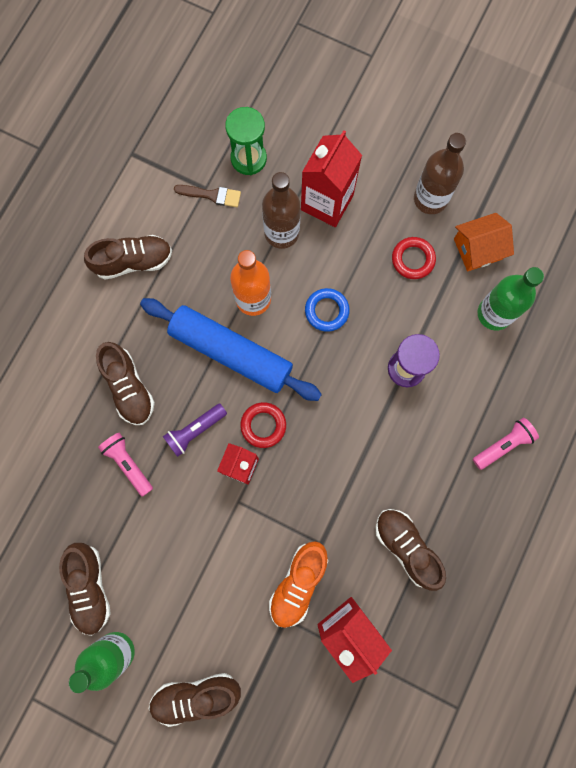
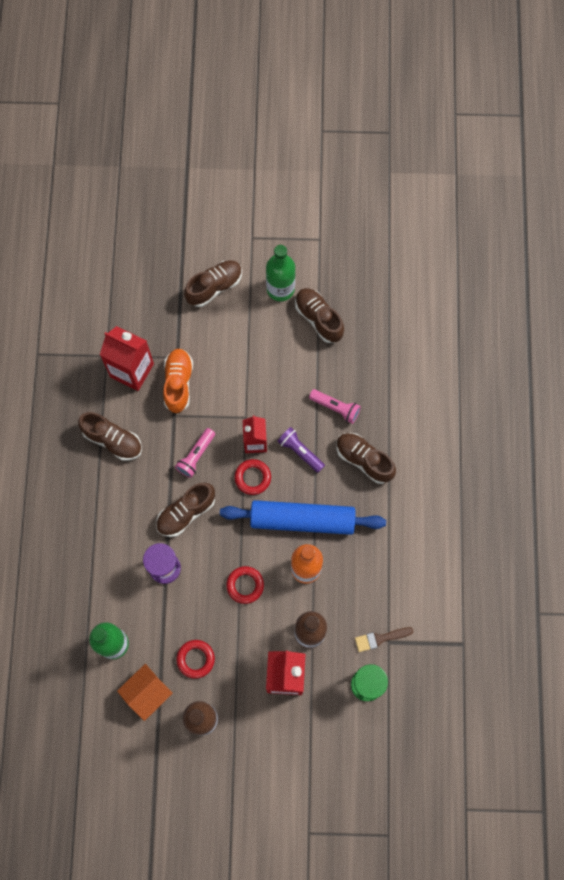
camera: 155 degrees right, 5 degrees down
brown shoe [84,235,172,280] -> brown shoe moved to [156,482,215,537]
purple flashlight [163,404,227,457] -> purple flashlight turned 75 degrees counterclockwise [277,427,325,473]
blue ring [305,288,350,332] -> red ring [226,566,264,604]
pink flashlight [473,418,539,470] -> pink flashlight moved to [175,428,215,478]

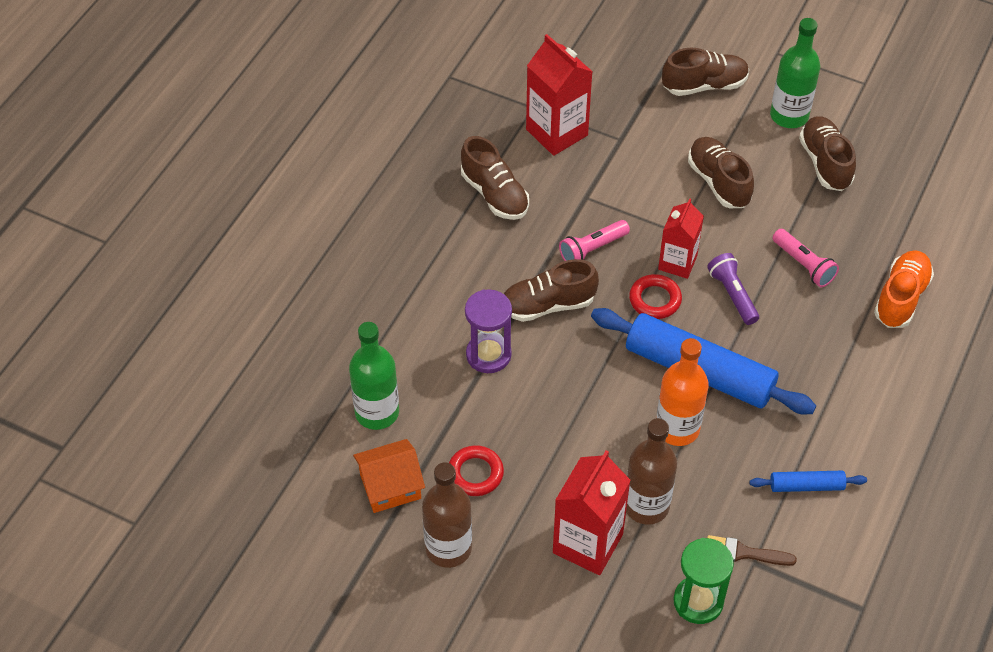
camera: 25 degrees right, 20 degrees down
orange shoe [163,349,193,413] -> orange shoe moved to [874,250,934,328]
red ring [226,566,264,604] -> none
brown shoe [337,433,396,484] -> brown shoe moved to [688,137,754,208]
none -> blue rolling pin [749,471,867,492]

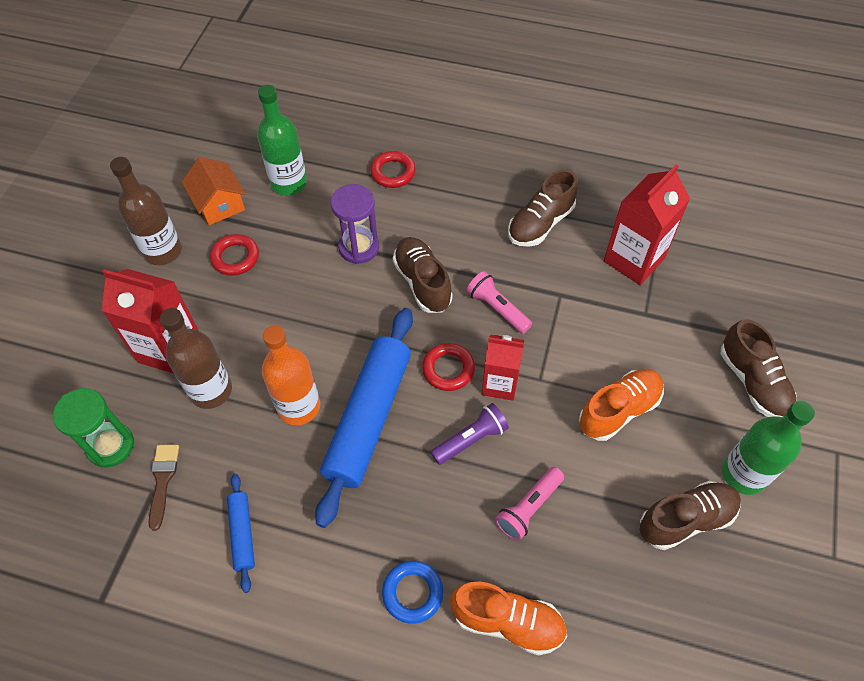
camera: 80 degrees right, 5 degrees up
brown shoe [688,137,754,208] -> orange shoe [579,369,664,441]
none -> red ring [370,151,416,188]
none -> blue ring [382,561,444,624]

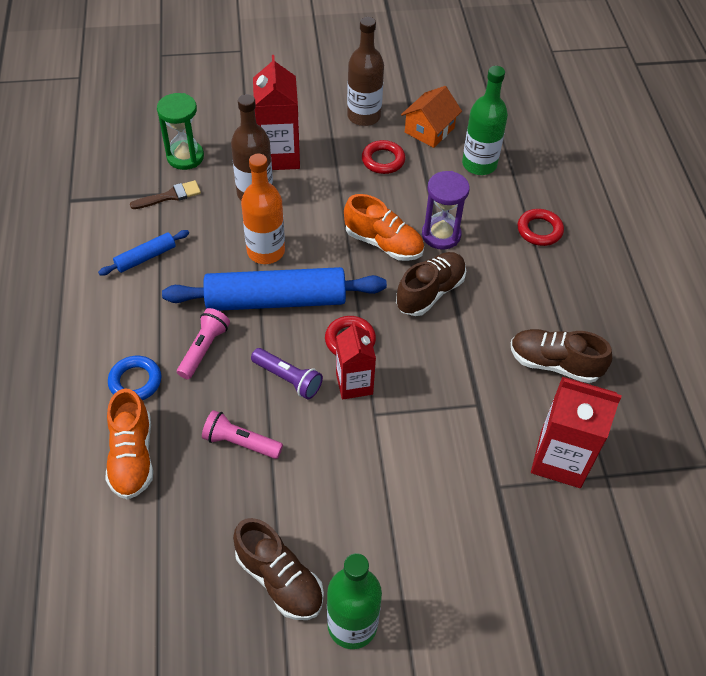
camera: 65 degrees right, 5 degrees down
pink flashlight [466,271,532,334] -> pink flashlight moved to [177,308,230,379]
orange shoe [579,369,664,441] -> orange shoe moved to [344,194,424,261]
brown shoe [721,319,797,417] -> none

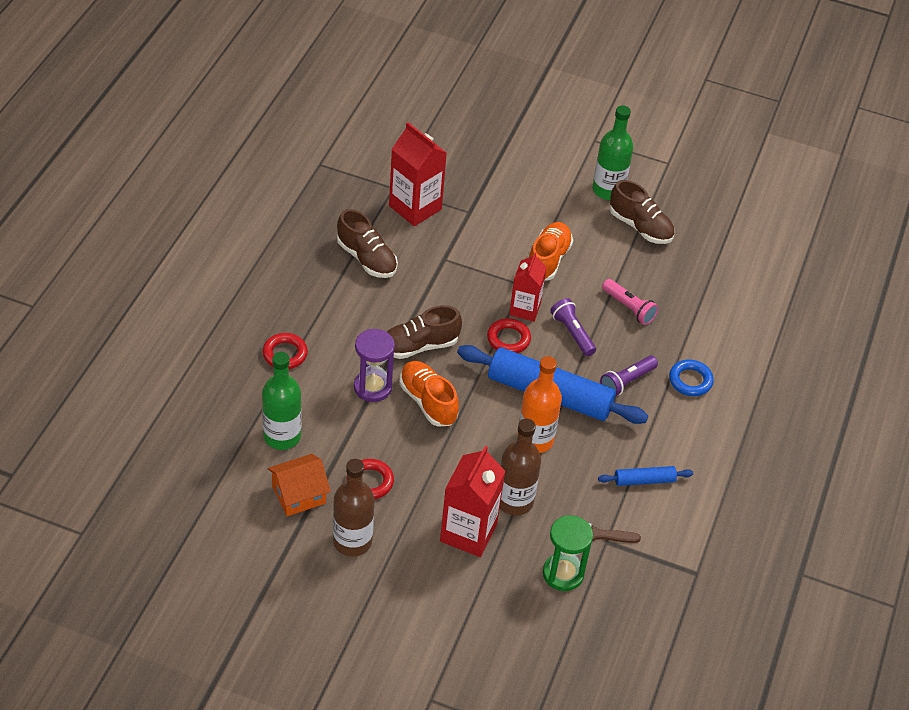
camera: 155 degrees left, 5 degrees down
orange shoe [105,388,153,500] -> orange shoe moved to [529,222,573,281]
pink flashlight [177,308,230,379] -> purple flashlight [600,356,658,396]
brown shoe [233,518,324,620] -> brown shoe turned 150 degrees clockwise [610,180,674,244]

